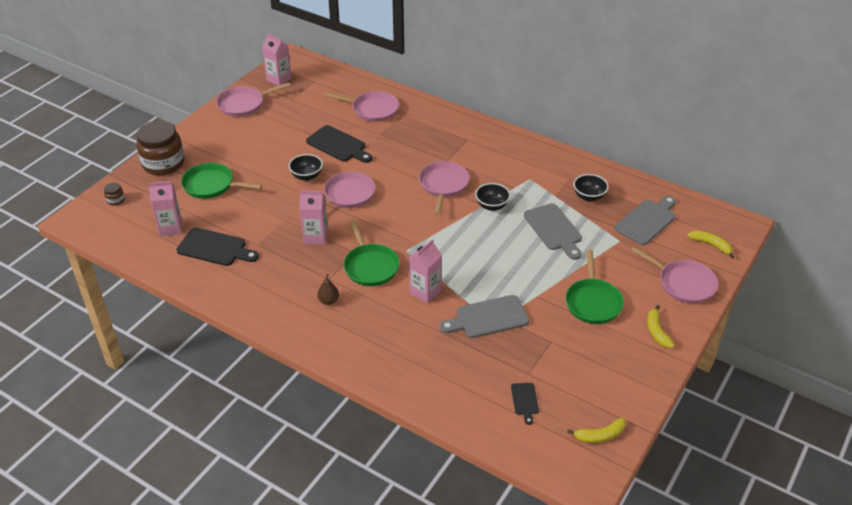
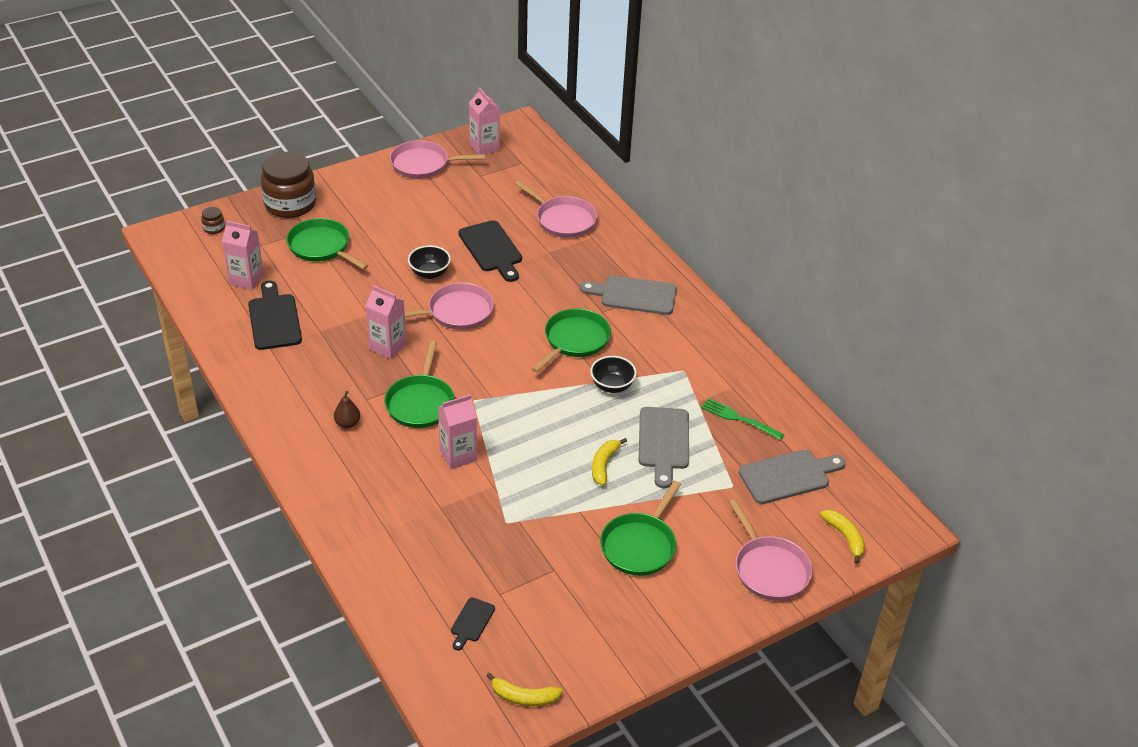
camera: 25 degrees right, 0 degrees up
black cutting board [176,227,259,266] -> black cutting board turned 150 degrees counterclockwise [248,281,302,350]
pink pan [419,161,469,215] -> green pan [531,309,611,373]
grey cutting board [440,295,529,338] -> grey cutting board moved to [580,275,677,315]
black bowl [573,174,609,201] -> green fork [701,398,784,440]
yellow banana [647,305,675,348] -> yellow banana moved to [592,438,627,486]

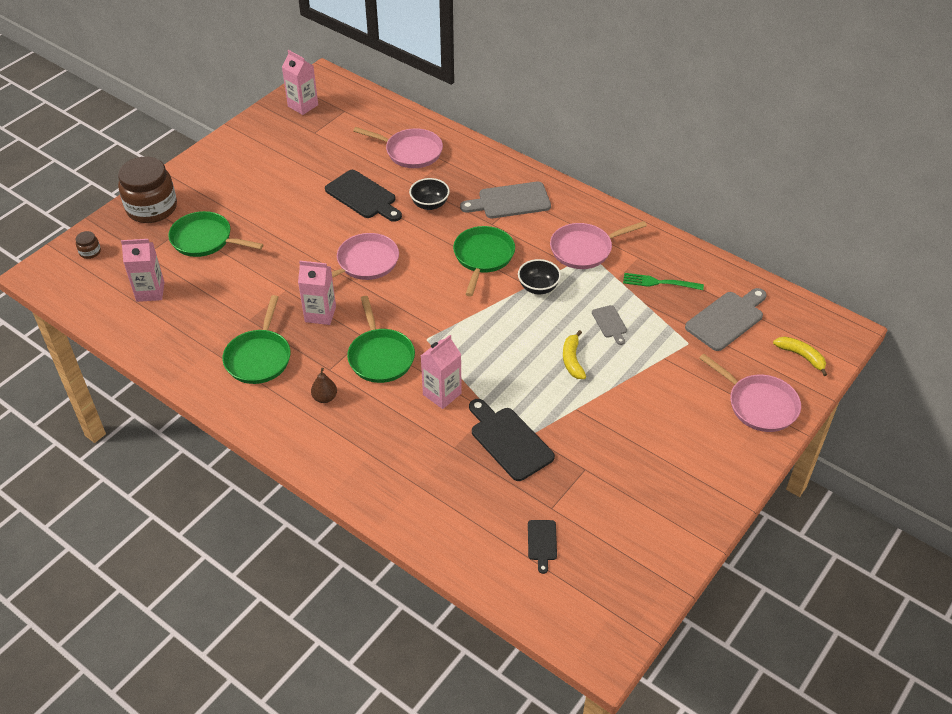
camera: 20 degrees left, 5 degrees up
black cutting board [248,281,302,350] -> black cutting board moved to [469,399,555,481]
pink pan [390,140,486,179] -> pink pan moved to [550,221,647,269]
black bowl [408,245,451,279] -> black bowl moved to [409,178,450,210]
yellow banana [486,672,563,706] -> none
green pan [600,481,681,576] -> green pan moved to [222,295,291,384]
grey cutting board [639,407,689,488] -> grey cutting board [592,305,627,345], size x0.53

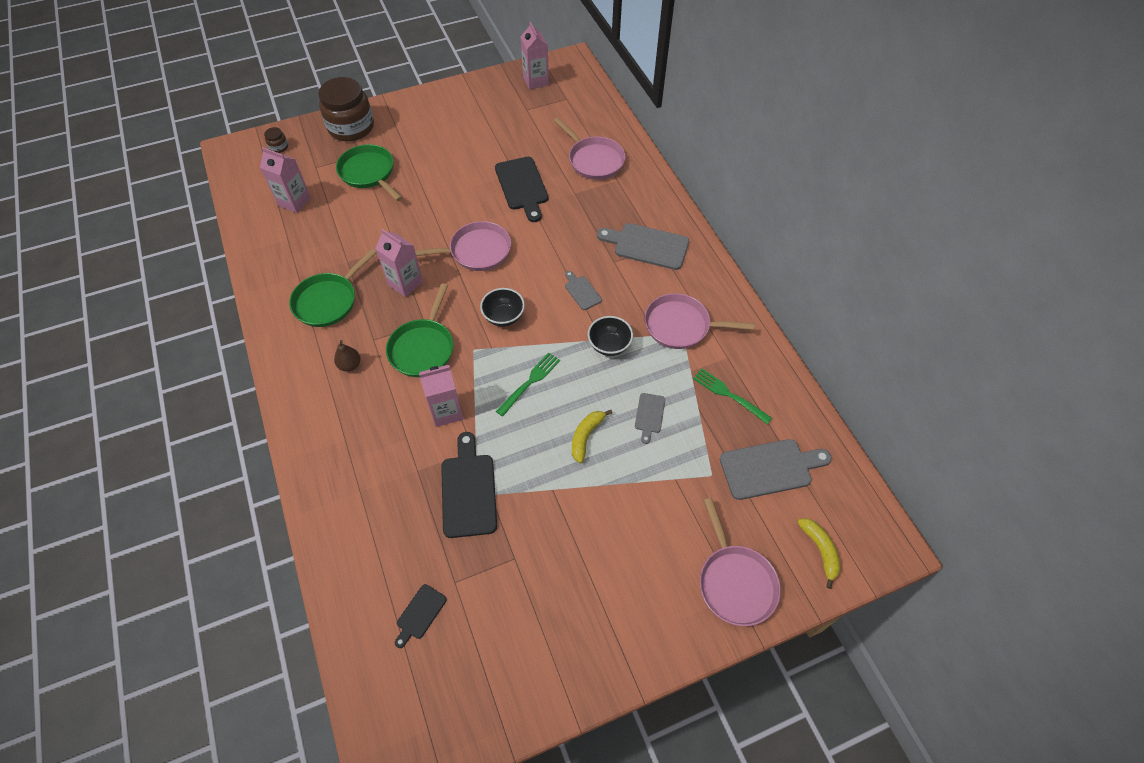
camera: 30 degrees right, 10 degrees up
black bowl [409,178,450,210] -> black bowl moved to [480,288,525,327]
green pan [453,226,515,296] -> grey cutting board [565,271,602,310]
none -> green fork [496,353,560,417]

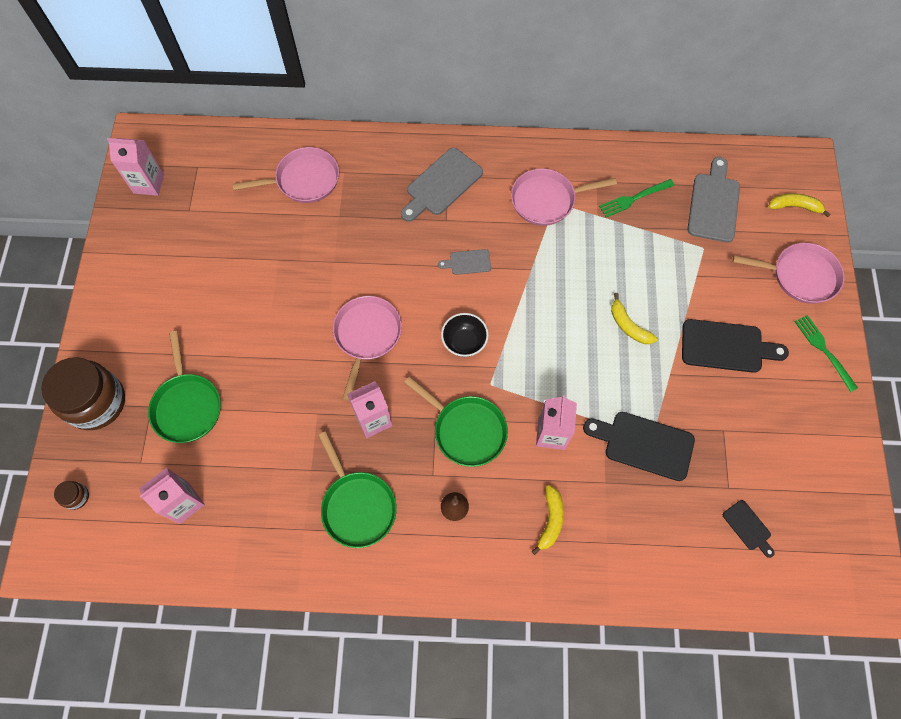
camera: 65 degrees left, 10 degrees up
green pan [336,144,402,201] -> green pan turned 90 degrees counterclockwise [148,331,221,443]
black cutting board [495,157,548,222] -> black cutting board moved to [682,319,789,373]
green fork [496,353,560,417] -> green fork moved to [795,315,858,392]
black bowl [588,316,633,356] -> none
grey cutting board [635,393,665,444] -> none
pink pan [645,293,755,349] -> pink pan turned 45 degrees clockwise [511,168,617,226]
none -> yellow banana [532,485,564,555]

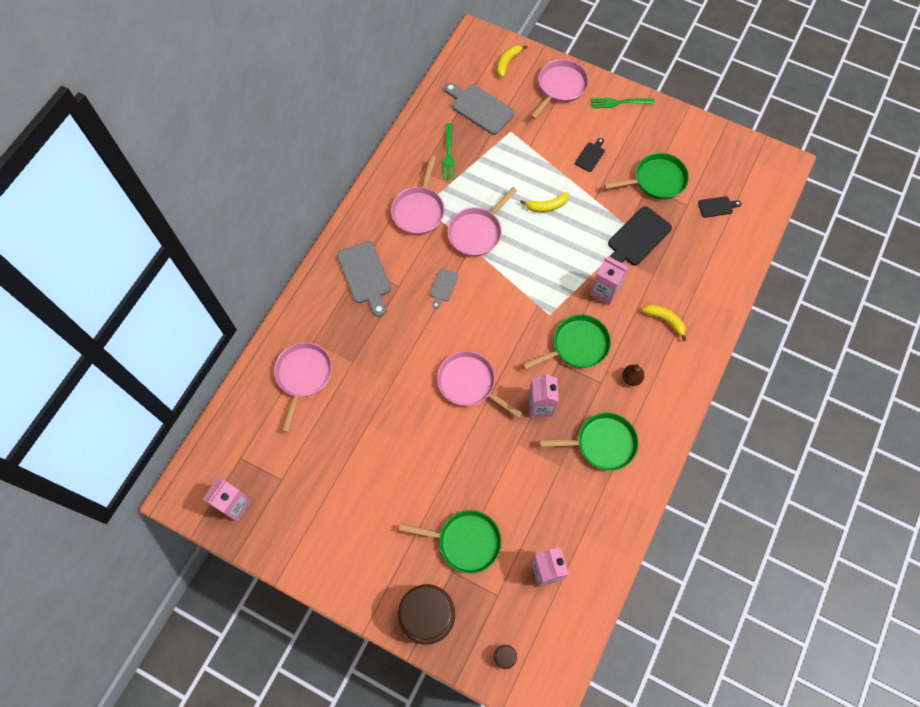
camera: 65 degrees left, 0 degrees up
black bowl [441,313,489,357] -> none
black cutting board [682,319,789,373] -> black cutting board [575,138,605,172], size x0.53
none -> pink pan [448,187,517,256]
none -> green pan [604,153,689,199]

